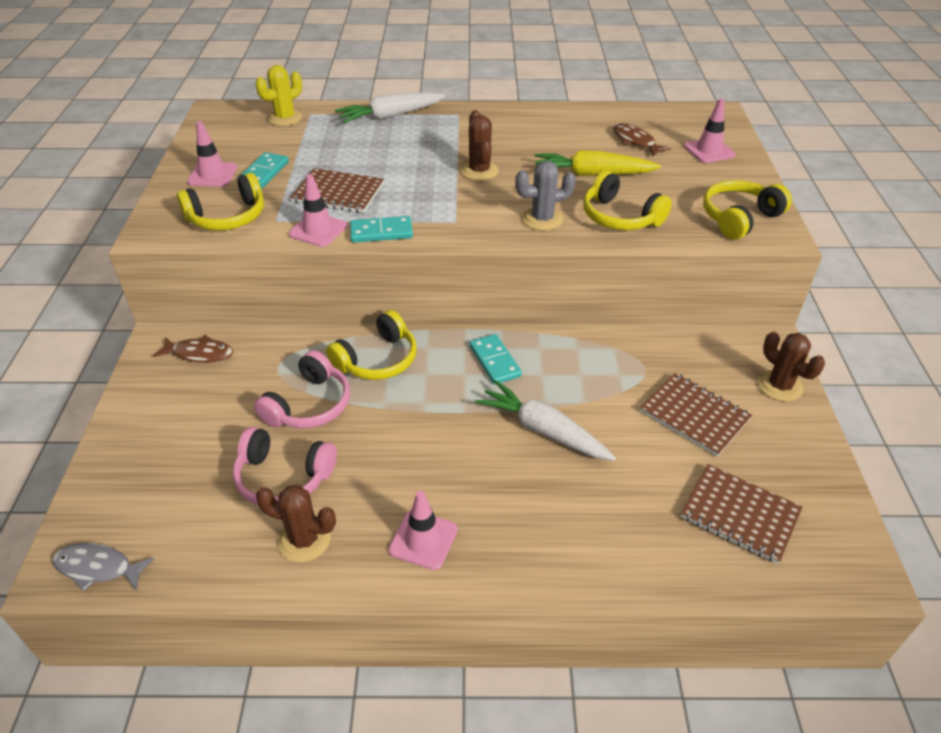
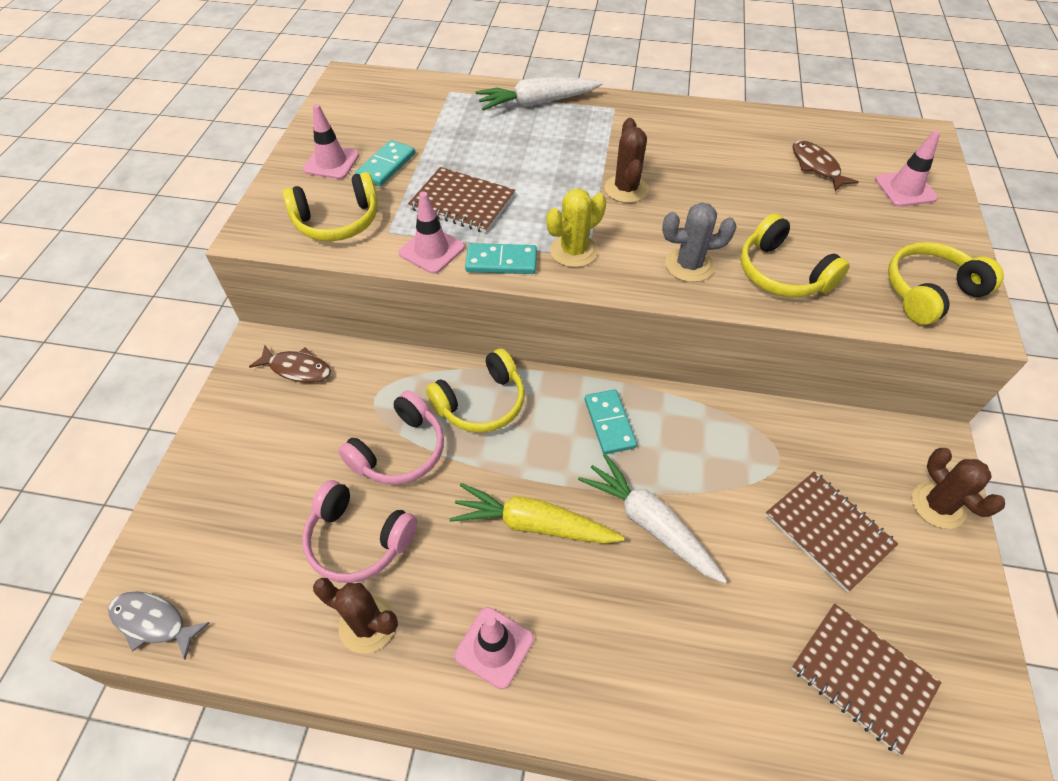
camera: 10 degrees right, 10 degrees up
yellow cactus [255,65,303,126] -> yellow cactus moved to [546,188,606,267]
yellow carrot [534,150,661,176] -> yellow carrot moved to [449,483,625,544]

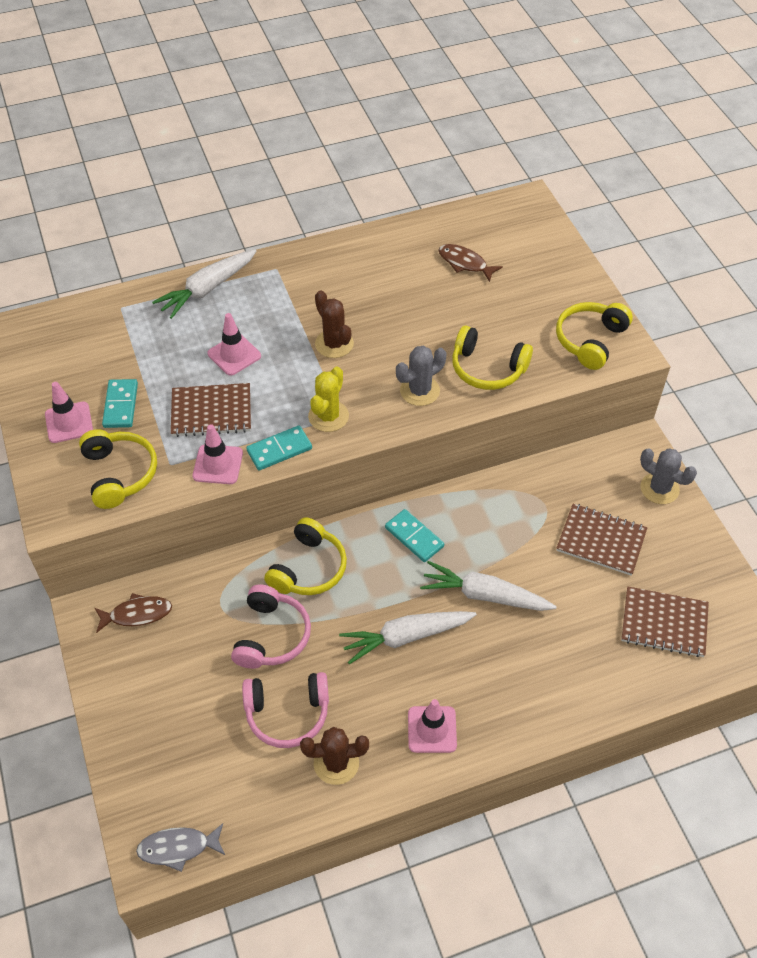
camera: 30 degrees left, 0 degrees up
yellow headphones [283,172,378,241] -> yellow headphones turned 60 degrees counterclockwise [79,429,157,509]
yellow carrot [449,483,625,544] -> white carrot [339,611,477,664]
pink traffic cone [875,130,940,207] -> pink traffic cone moved to [208,313,261,376]
brown cactus [912,448,1005,529] -> grey cactus [640,448,697,504]

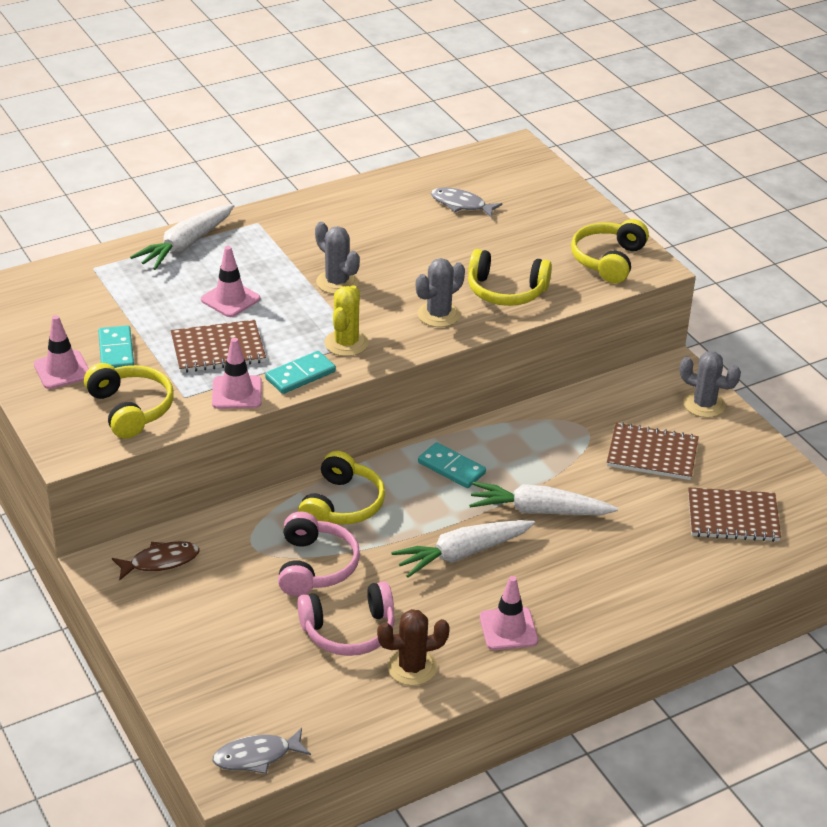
camera: 10 degrees left, 15 degrees down
brown cactus [315,290,354,358] -> grey cactus [315,222,360,294]
brown fish [439,244,503,282] -> grey fish [431,188,502,218]

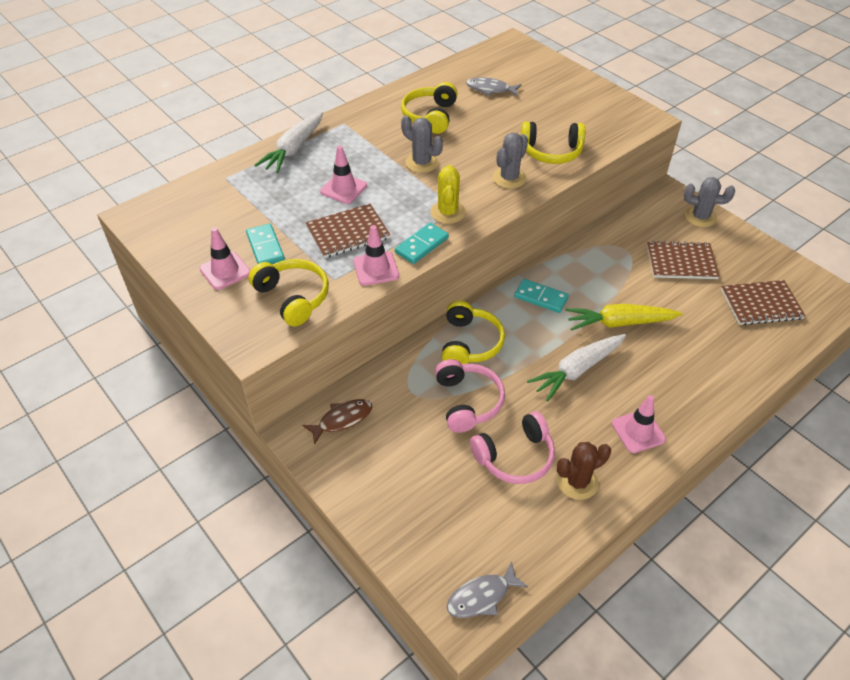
camera: 10 degrees left, 10 degrees up
white carrot [469,482,618,515] -> yellow carrot [566,304,682,331]
yellow headphones [571,219,649,283] -> yellow headphones moved to [401,82,458,134]

